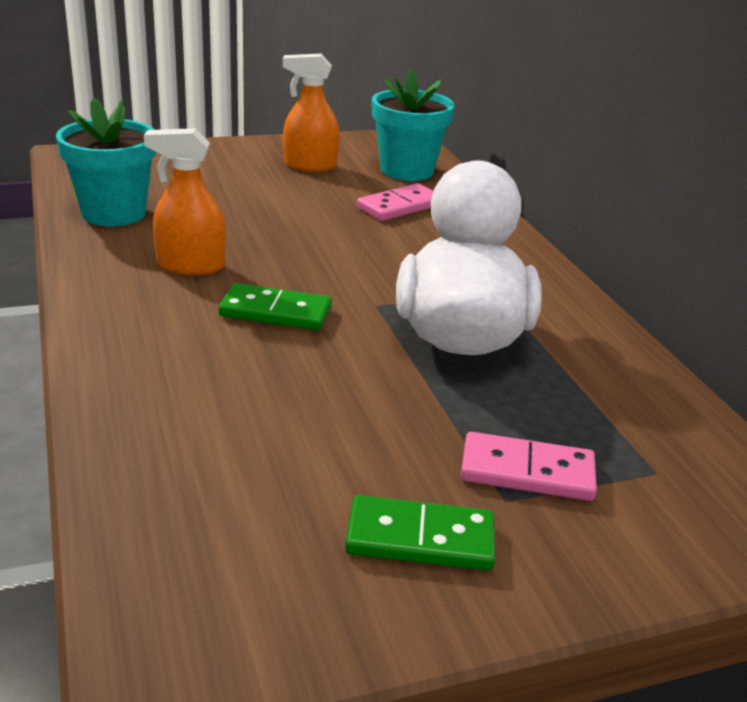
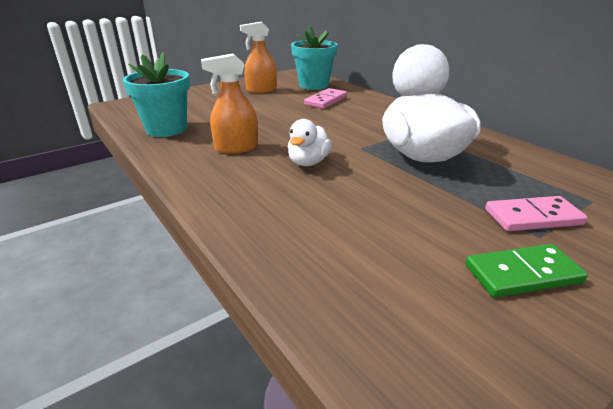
camera: 15 degrees left, 0 degrees up
green domino [219,283,332,331] -> white duck [288,119,332,166]

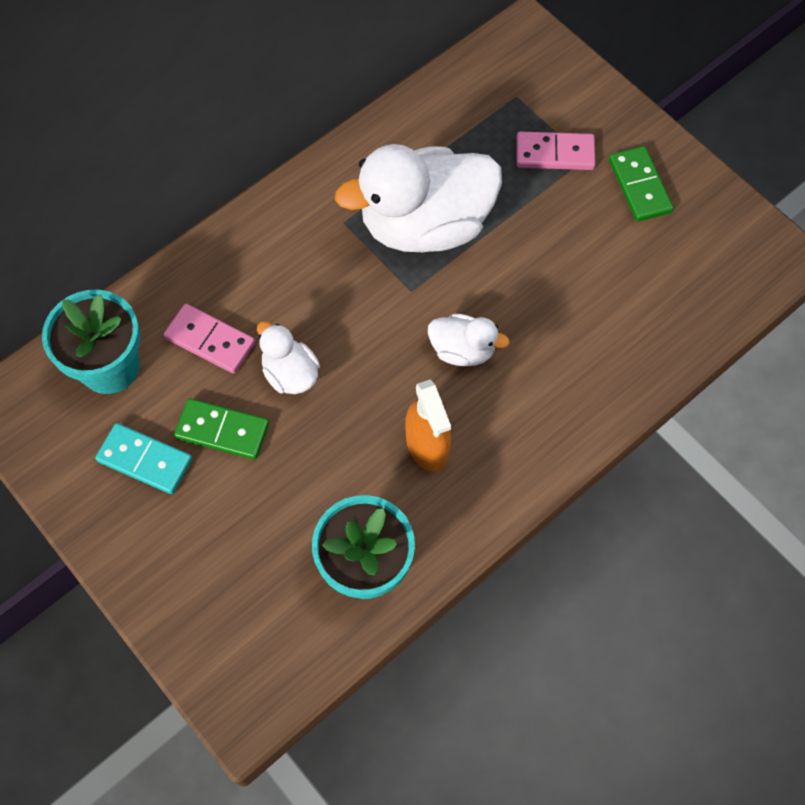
camera: 95 degrees left, 35 degrees up
orange spray bottle [240,22,277,93] -> turquoise domino [95,423,192,494]
pink domino [485,196,588,231] -> pink domino turned 75 degrees counterclockwise [517,132,595,170]
none -> green domino [174,398,269,460]
none -> white duck [257,321,320,394]

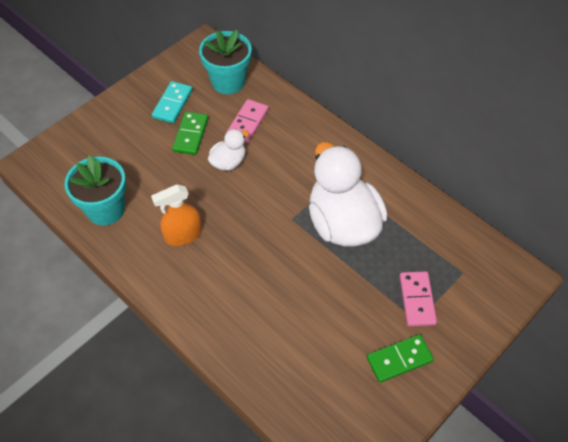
camera: 85 degrees right, 10 degrees down
white duck [428,314,510,366] -> none

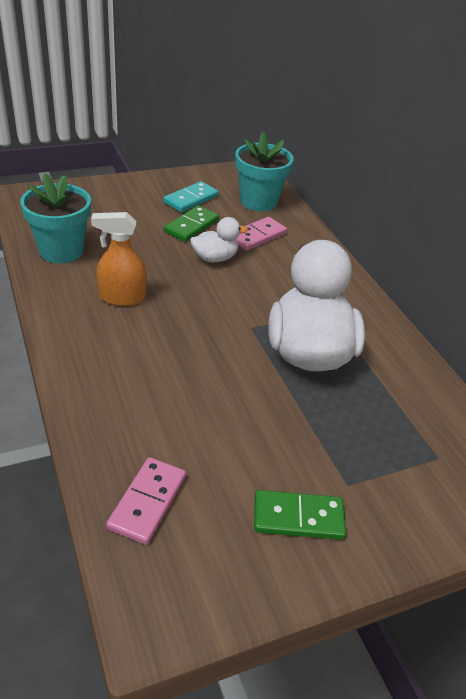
camera: 20 degrees right, 15 degrees down
pink domino [400,271,437,326] -> pink domino moved to [106,457,186,545]

